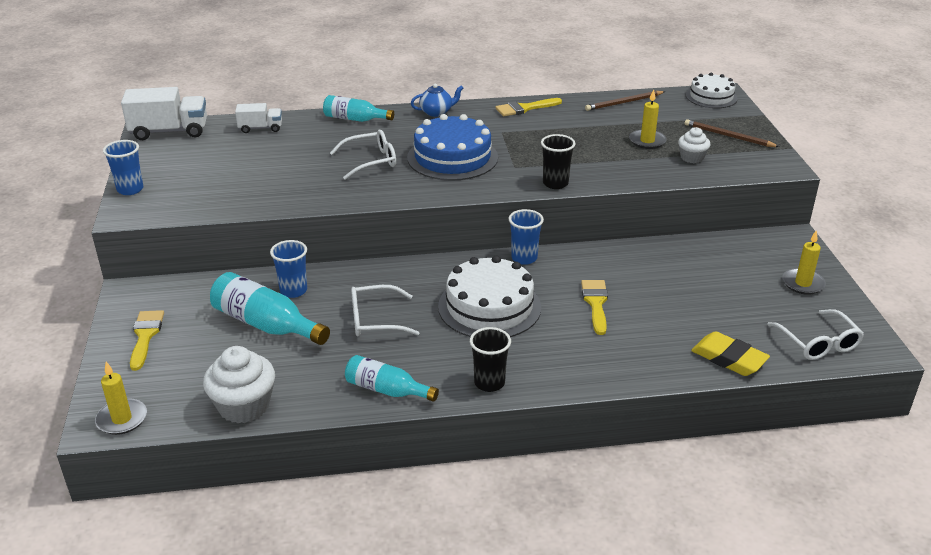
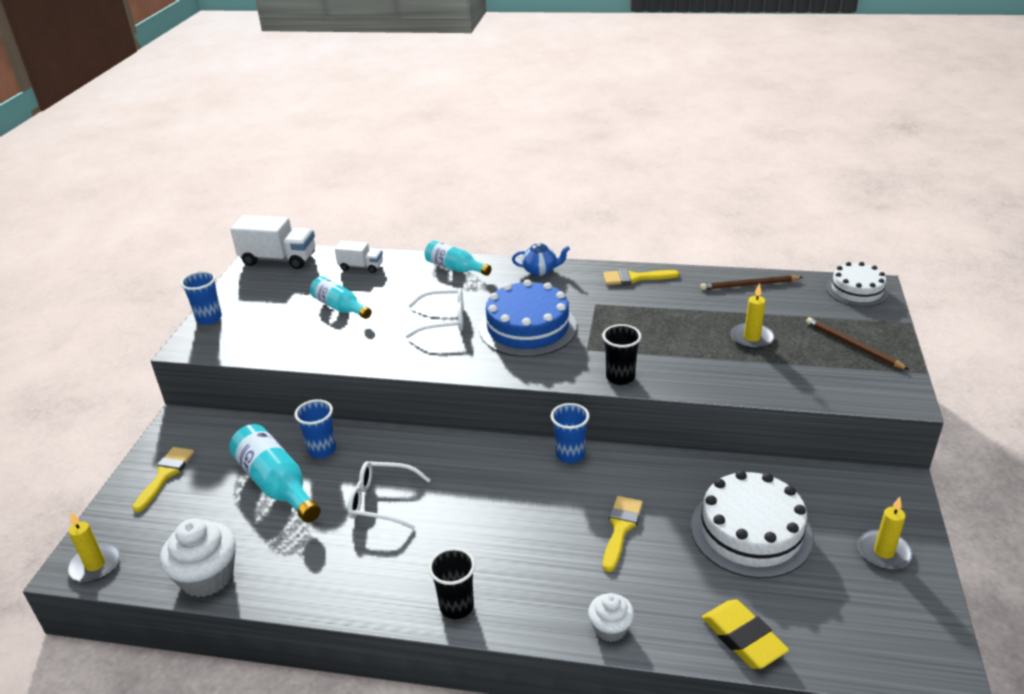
camera: 20 degrees right, 0 degrees up
turquoise bottle [345,355,439,402] -> turquoise bottle moved to [310,276,372,319]
white cake [438,256,541,337] -> white cake moved to [691,470,813,578]
white cupcake [678,127,710,163] -> white cupcake moved to [588,593,634,642]
white glasses [767,309,864,360] -> none

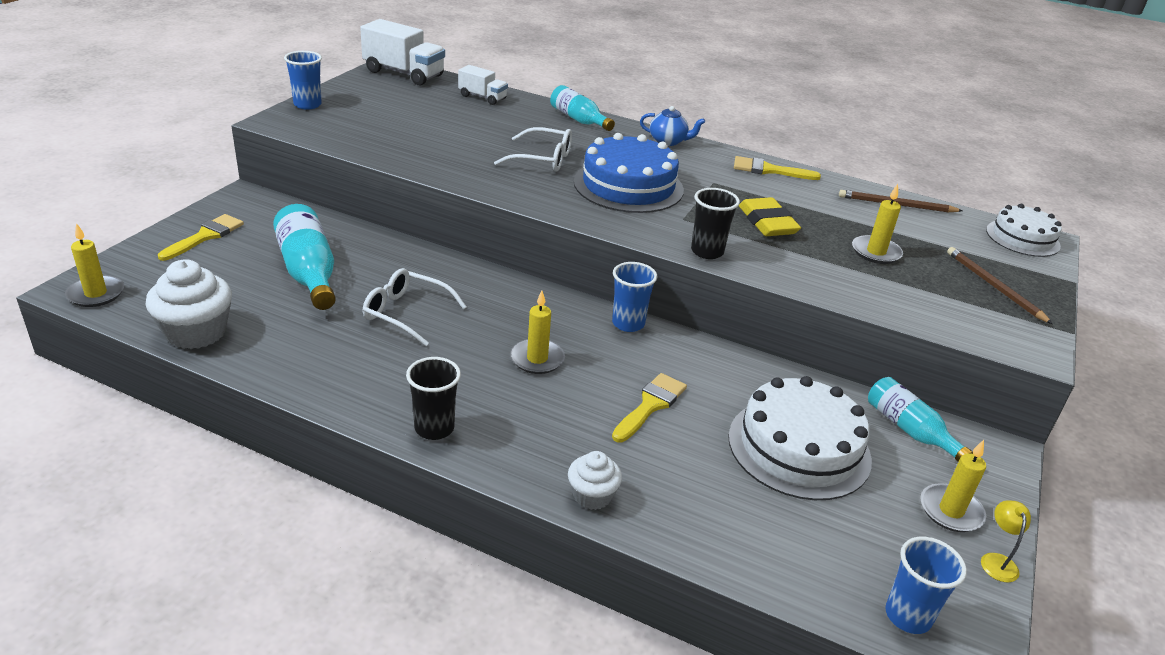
camera: 10 degrees right, 0 degrees up
blue cup [295,399,336,458] -> blue cup moved to [885,537,967,634]
turquoise bottle [310,276,372,319] -> turquoise bottle moved to [868,377,973,462]
yellow eraser [702,599,789,669] -> yellow eraser moved to [739,197,801,236]
none -> yellow candle [510,290,565,374]
none -> yellow lamp [981,500,1031,582]

